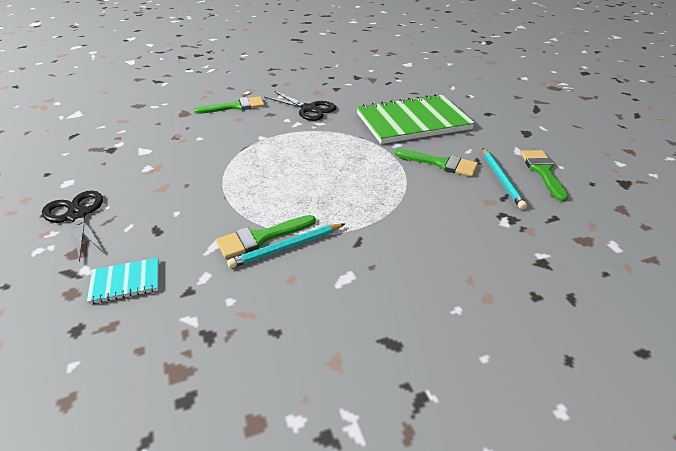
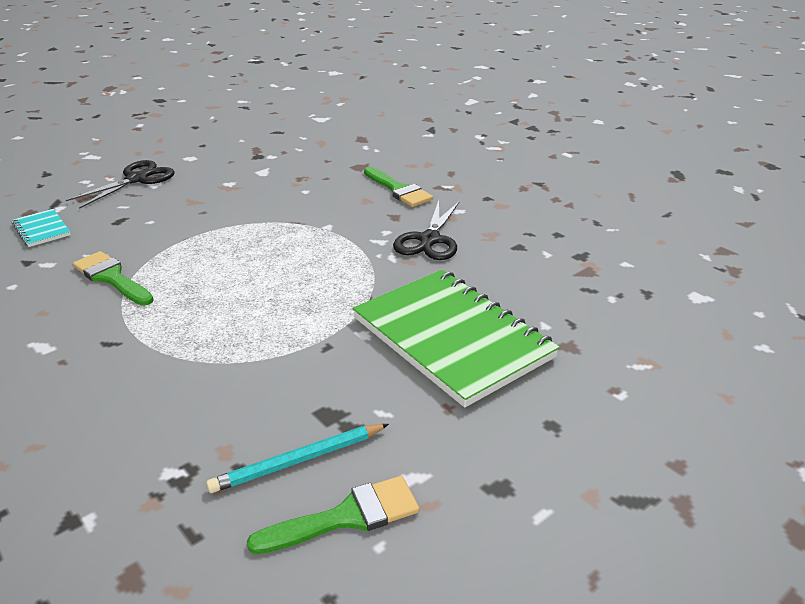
camera: 70 degrees right, 5 degrees down
turquoise pencil [227,224,345,268] -> none
green brush [395,148,478,177] -> none

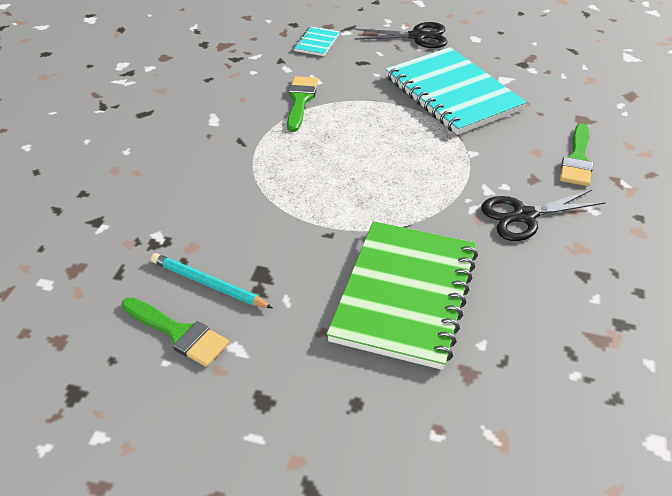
camera: 55 degrees right, 10 degrees up
none -> turquoise notebook [385,47,527,135]

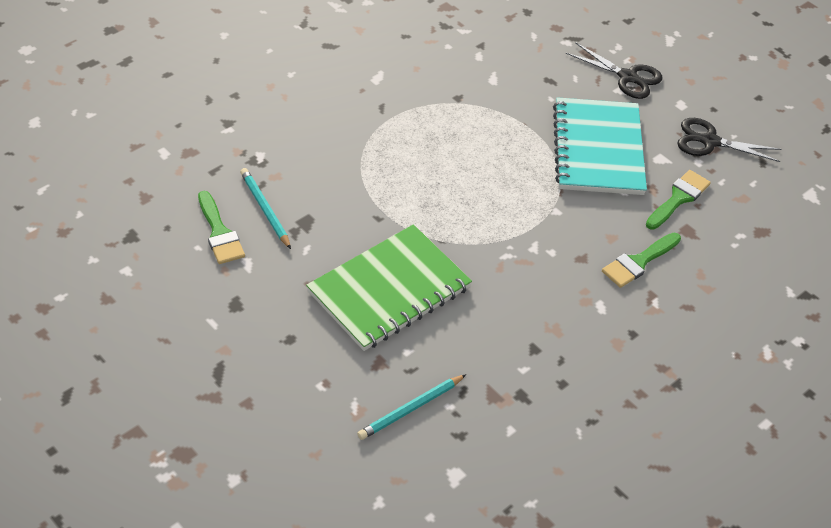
camera: 30 degrees right, 5 degrees up
green brush [287,76,318,132] -> green brush moved to [646,170,711,230]
turquoise notebook [294,26,340,56] -> none
black scissors [481,189,606,241] -> black scissors moved to [677,118,782,162]
none -> turquoise pencil [357,374,466,440]

